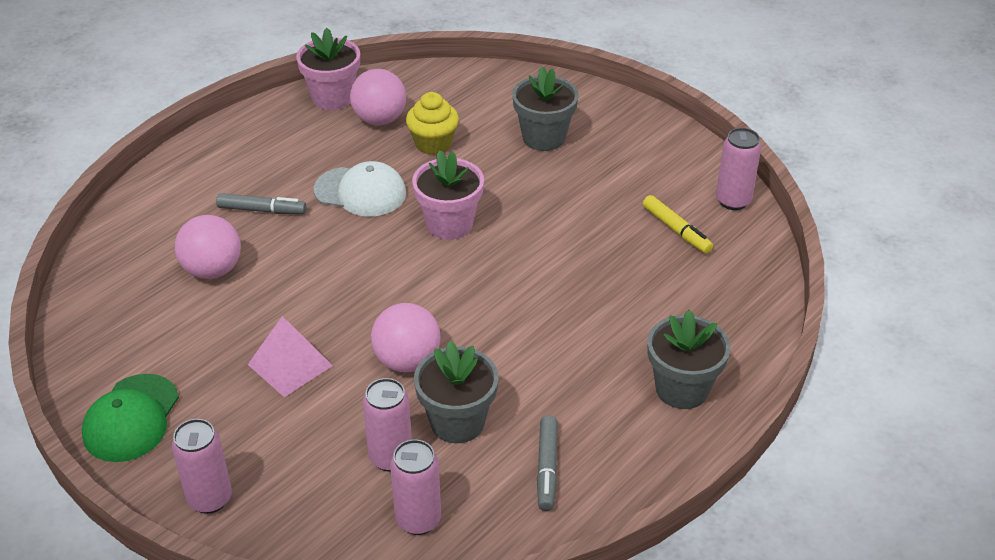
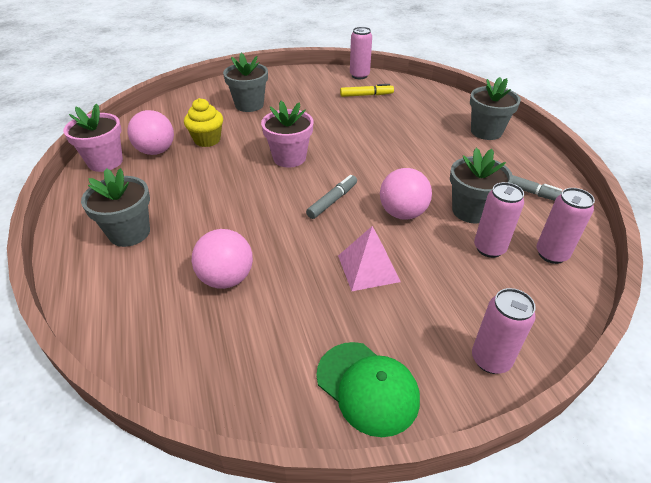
camera: 60 degrees left, 0 degrees up
grey marker [216,193,306,214] -> grey marker moved to [306,175,357,219]
white cap [314,161,406,217] -> none
none -> grey flower pot [81,168,150,247]

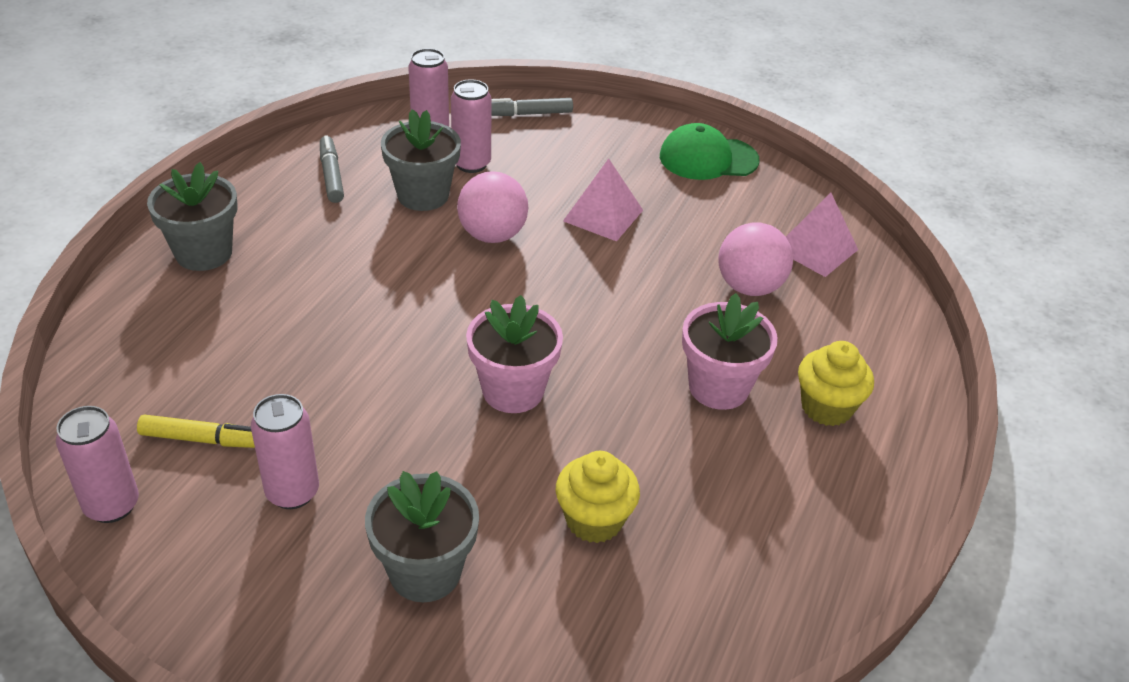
camera: 140 degrees left, 0 degrees up
pink flower pot [63,103,123,172] -> pink flower pot moved to [682,293,778,410]
grey flower pot [81,168,150,247] -> yellow cupcake [798,341,874,426]
pink ball [127,110,174,155] -> none
grey marker [306,175,357,219] -> grey marker moved to [491,98,573,116]
green cap [316,342,420,437] -> green cap turned 90 degrees counterclockwise [660,123,759,180]
yellow marker [340,84,394,97] -> yellow marker turned 150 degrees clockwise [137,415,255,448]
pink can [472,288,536,374] -> pink can moved to [251,394,319,509]
none -> pink pyramid [786,192,858,277]

